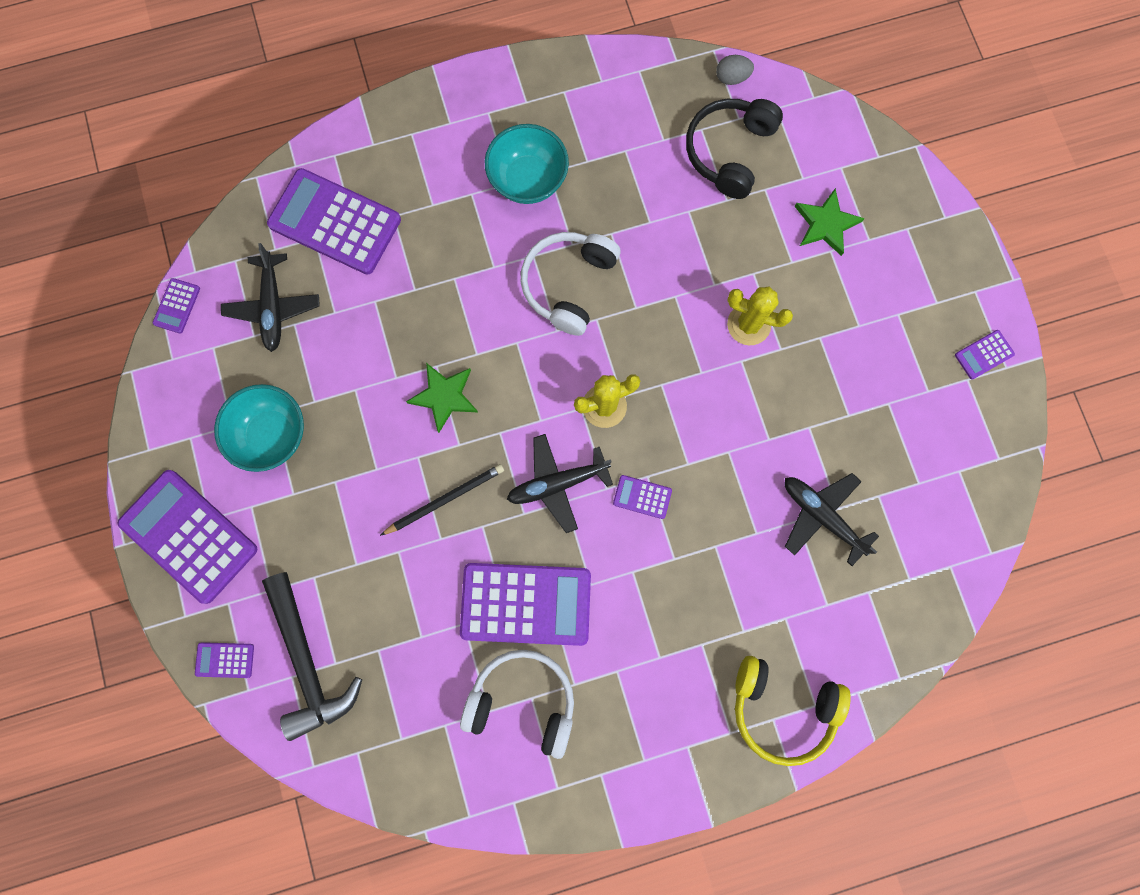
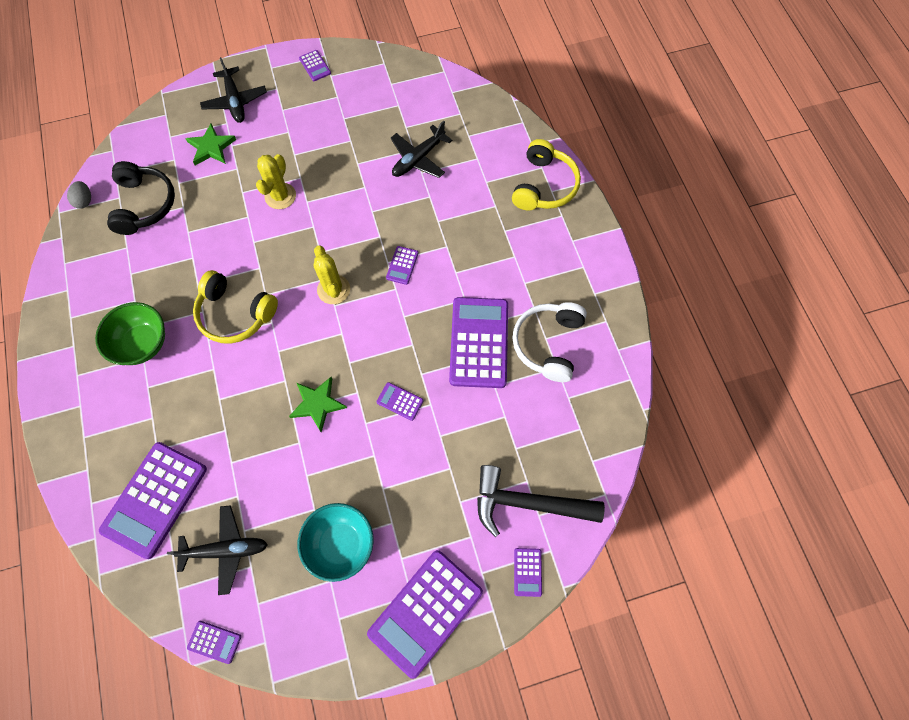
camera: 90 degrees left, 10 degrees down
black hammer [262,572,362,741] -> black hammer turned 150 degrees counterclockwise [477,465,605,537]
black pencil [380,464,504,536] -> purple calculator [376,382,424,421]
turquoise bowl [485,124,569,204] -> green bowl [95,302,165,365]
black plane [507,434,613,533] -> black plane moved to [200,57,267,123]
white headphones [521,232,620,336] -> yellow headphones [193,270,278,344]
black headphones [686,99,783,199] -> black headphones turned 120 degrees counterclockwise [107,161,175,235]

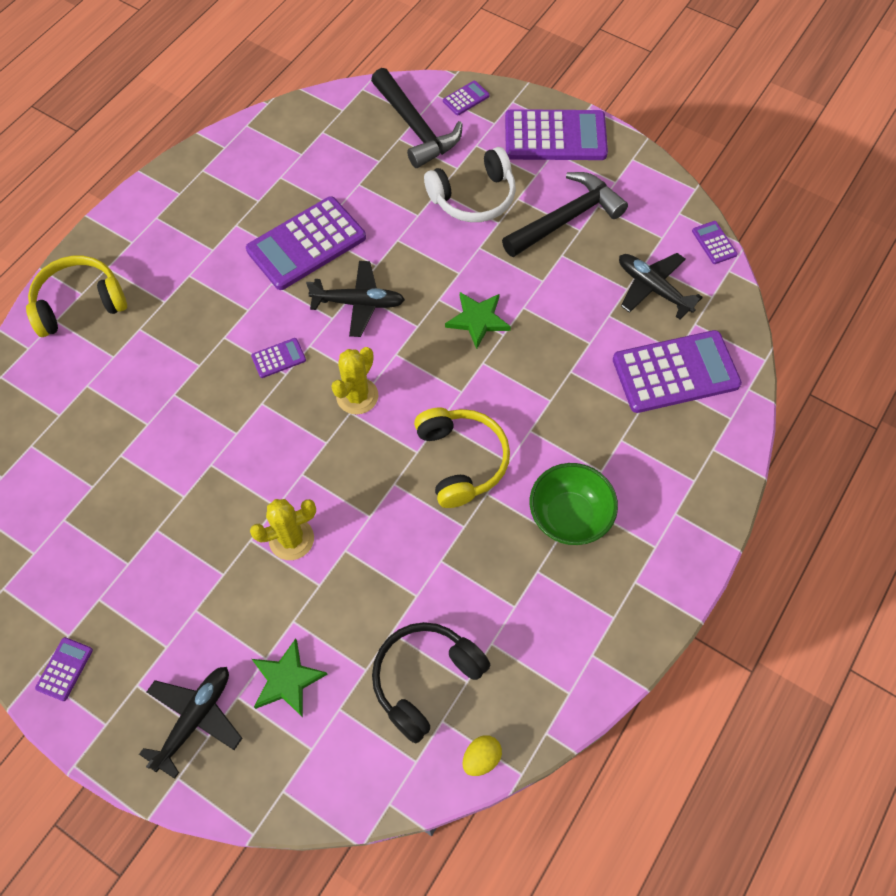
camera: 130 degrees left, 5 degrees down
grey egg [67,181,91,209] -> yellow egg [463,735,502,776]
turquoise bowl [298,503,374,582] -> black hammer [502,172,628,257]
purple calculator [376,382,424,421] -> none
black plane [390,121,452,178] -> black plane moved to [306,261,405,337]
white headphones [513,302,587,382] -> white headphones moved to [424,147,516,222]

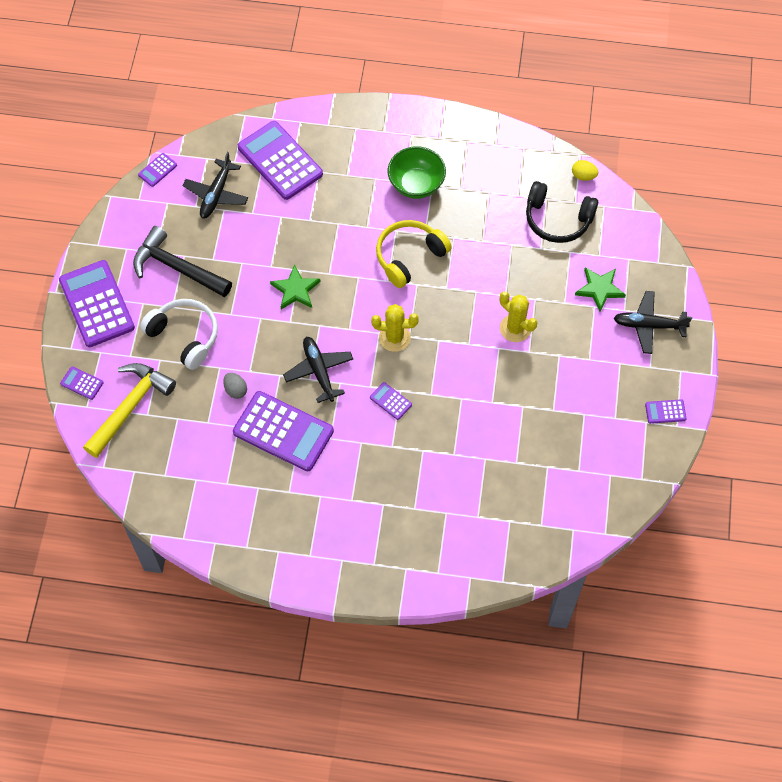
camera: 115 degrees left, 0 degrees up
yellow headphones [26,256,127,337] -> none
black hammer [371,68,463,168] -> yellow hammer [83,363,176,458]
none -> grey egg [223,373,247,399]

